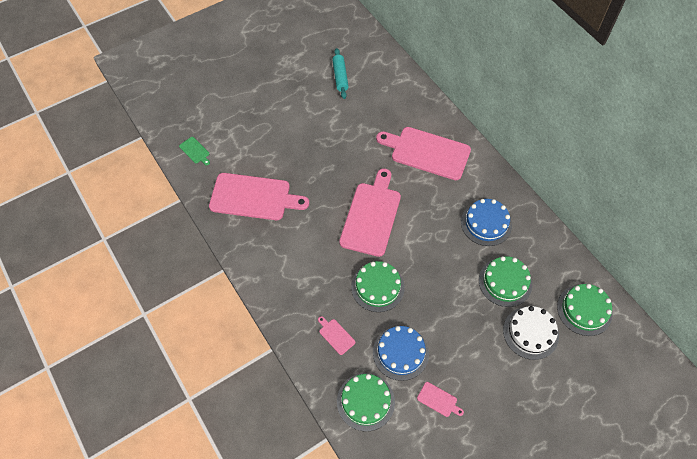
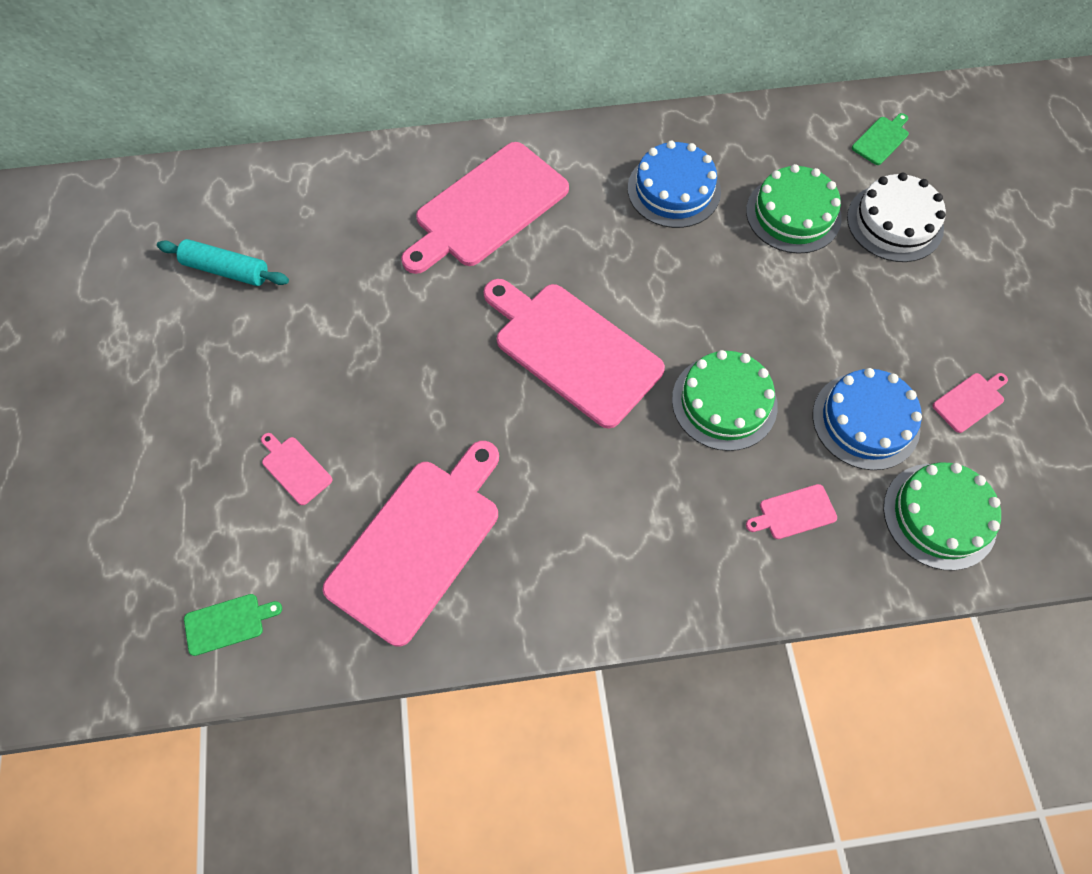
camera: 65 degrees left, 5 degrees up
green cake [557,284,612,336] -> green cutting board [852,113,909,165]
none -> pink cutting board [261,433,332,505]

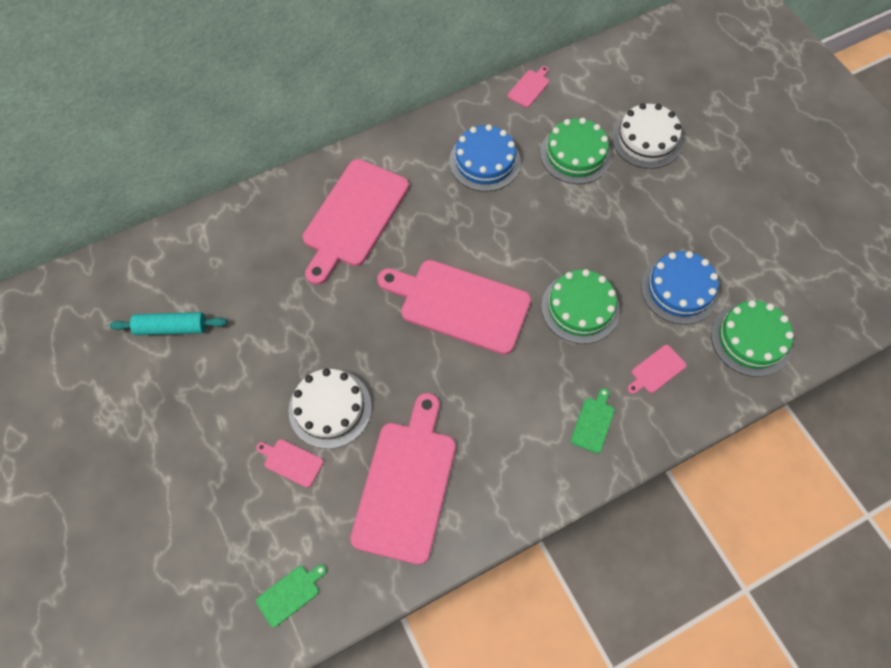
camera: 20 degrees left, 0 degrees up
green cutting board [852,113,909,165] -> green cutting board moved to [571,388,615,454]
pink cutting board [932,373,1008,433] -> pink cutting board moved to [508,66,549,108]
none -> white cake [288,369,372,449]

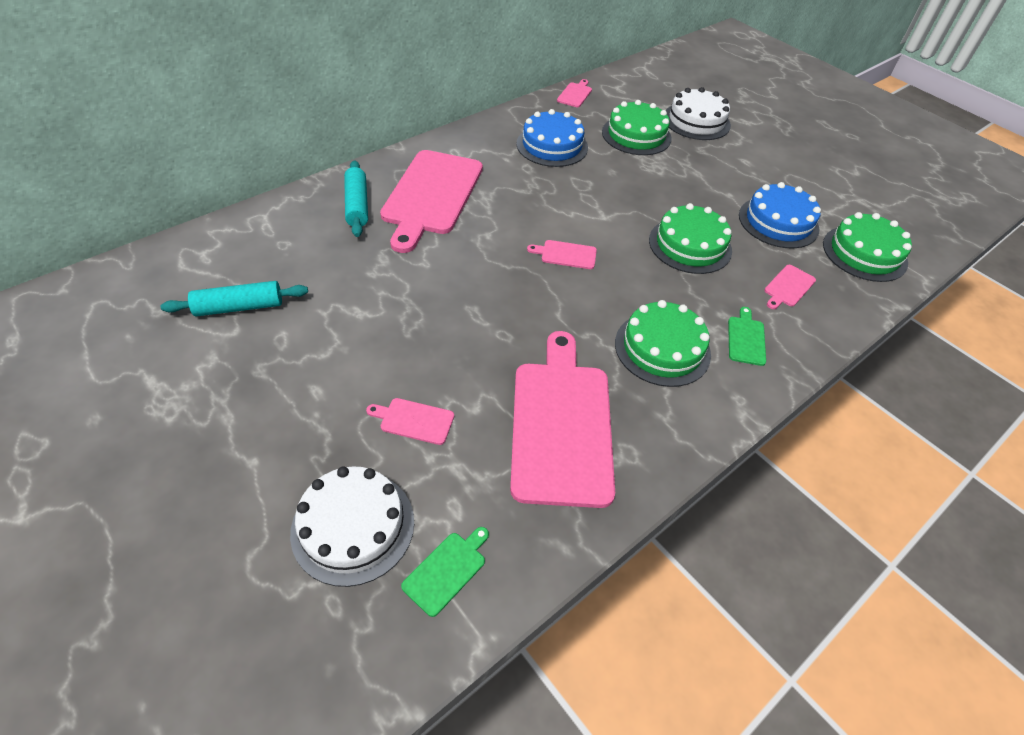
camera: 15 degrees left, 15 degrees down
white cake [288,369,372,449] -> white cake moved to [290,466,414,587]
pink cutting board [377,260,531,355] -> pink cutting board [527,240,597,269], size x0.41
none -> turquoise rolling pin [344,160,368,237]
none -> green cake [615,300,711,387]

